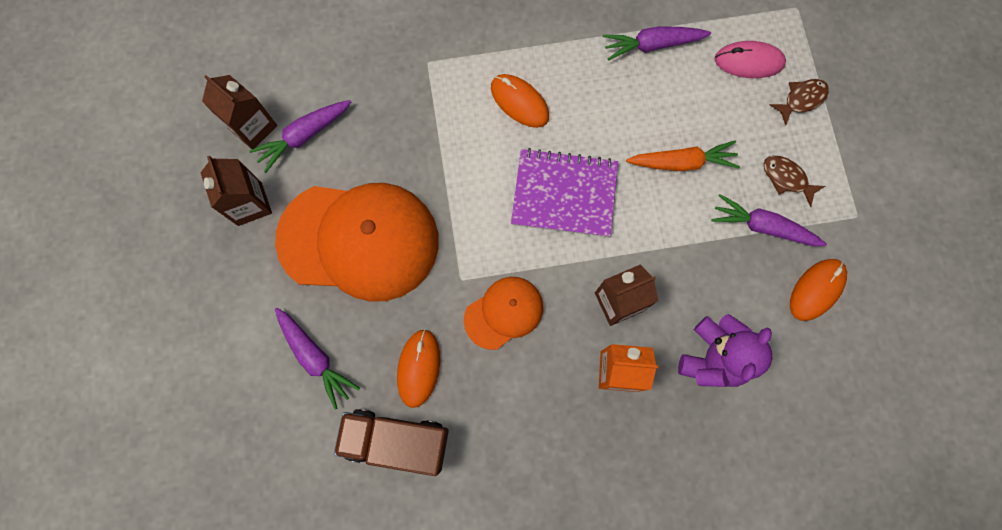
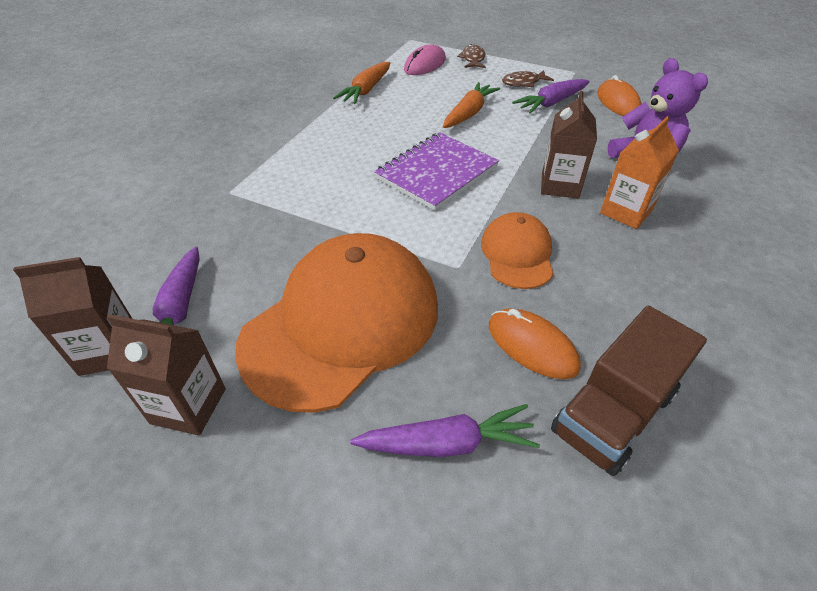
camera: 55 degrees left, 30 degrees down
orange mouse [491,74,549,128] -> none
purple carrot [603,26,711,61] -> orange carrot [333,62,390,104]

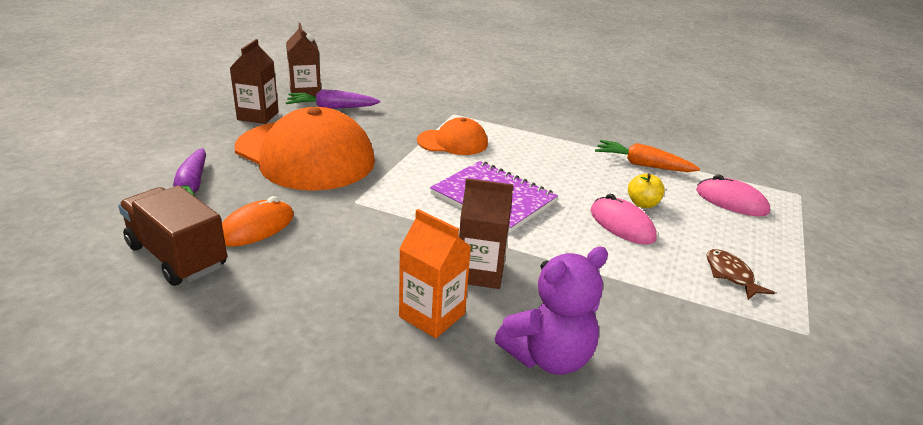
camera: 85 degrees right, 15 degrees down
orange carrot [443,82,500,128] -> pink mouse [590,194,657,245]
brown fish [457,44,486,68] -> none
orange cap [481,212,554,289] -> orange cap moved to [417,117,488,155]
purple carrot [512,79,590,113] -> none
orange mouse [597,75,641,116] -> none
none -> yellow apple [628,173,665,208]

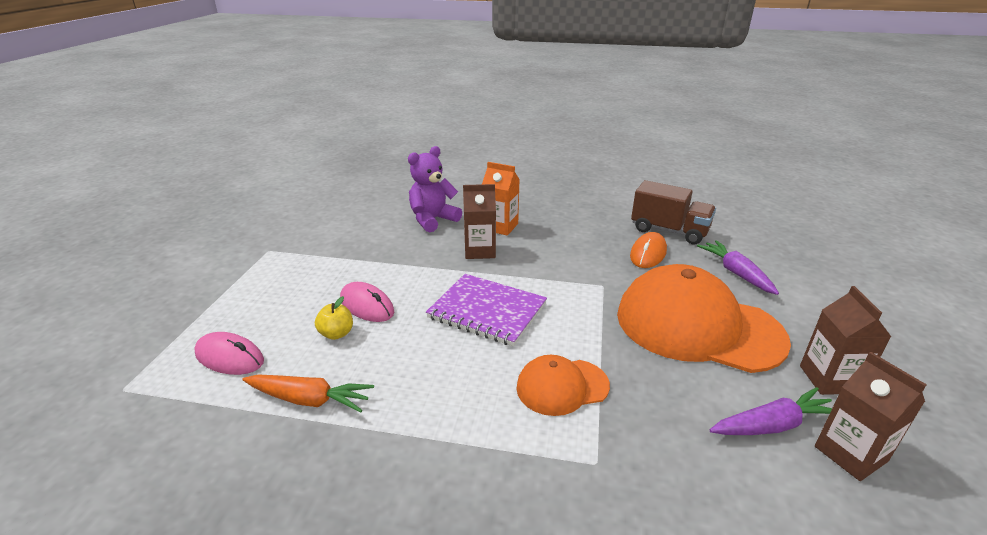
camera: 170 degrees right, 0 degrees up
brown fish [707,249,775,300] -> none

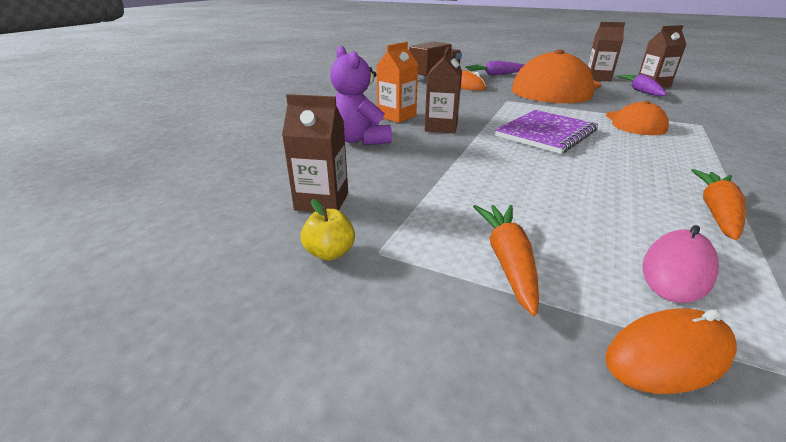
camera: 75 degrees left, 0 degrees up
yellow apple [315,296,353,340] -> yellow apple moved to [301,199,355,260]
pink mouse [340,282,394,322] -> none
none -> brown carton [282,94,348,212]
none -> orange carrot [473,205,539,316]
none -> orange mouse [605,308,737,394]

